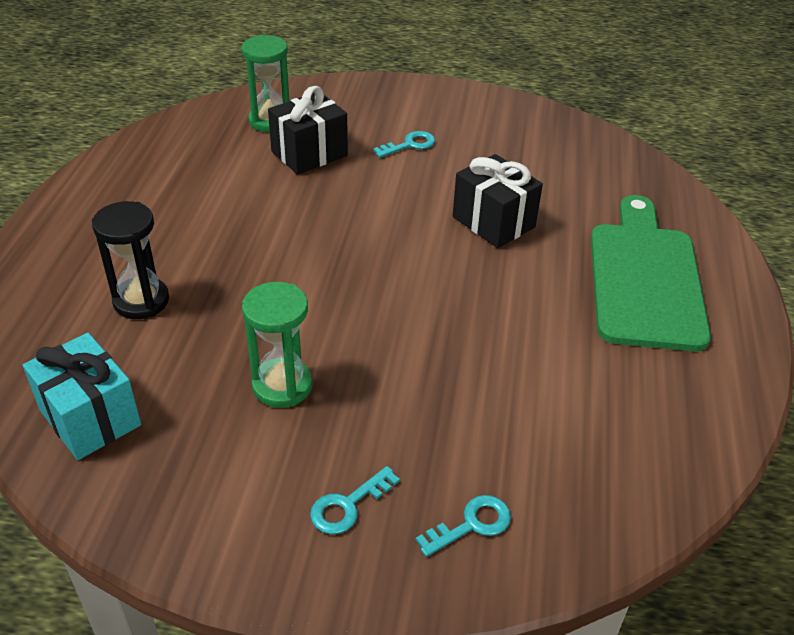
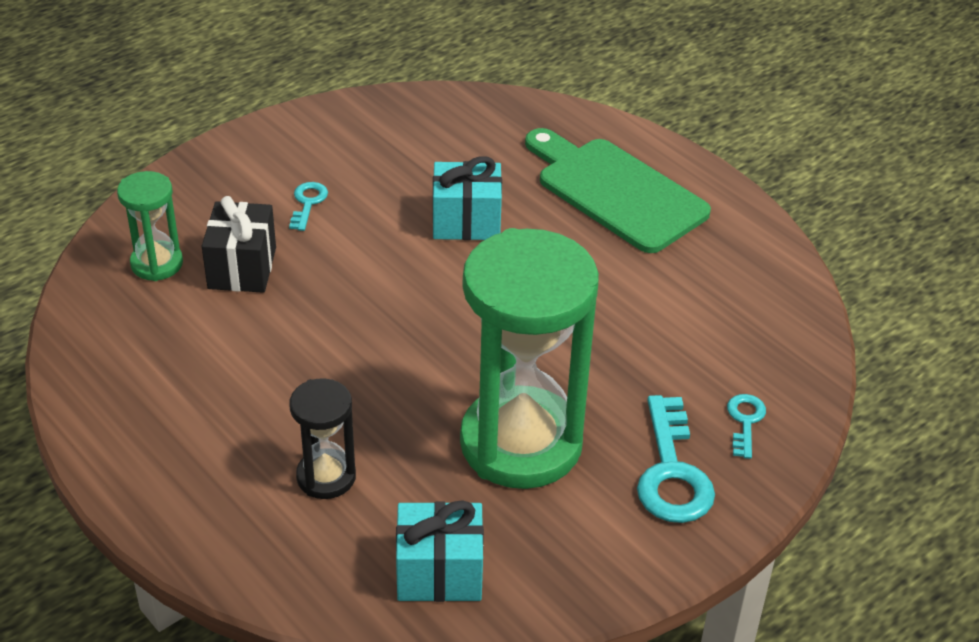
camera: 50 degrees left, 0 degrees up
green hourglass [242,282,312,408] -> green hourglass [460,228,599,489], size x2.12
turquoise key [310,466,400,534] -> turquoise key [637,395,715,523], size x1.88
black gift [453,154,543,248] -> turquoise gift [433,156,502,240]

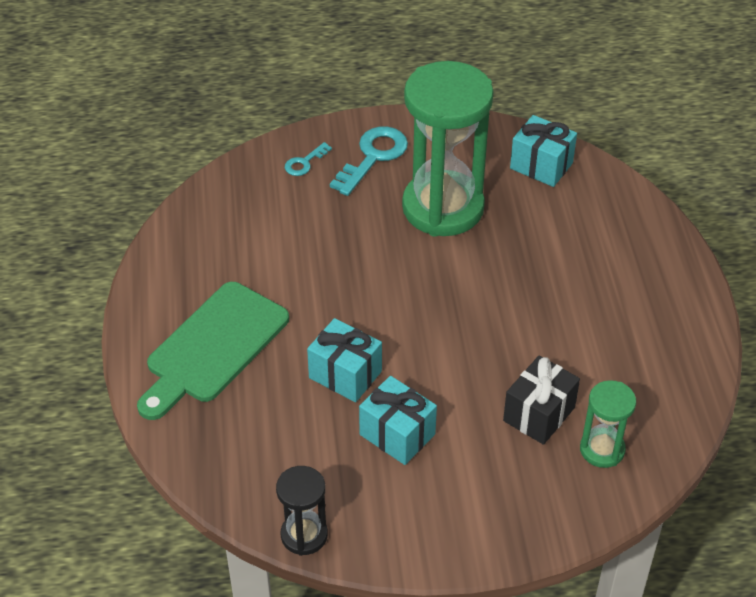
camera: 145 degrees left, 5 degrees up
turquoise key [289,182,328,231] -> none
black hourglass [289,378,356,499] -> black hourglass moved to [276,466,328,556]
green cutting board [525,128,711,253] -> green cutting board turned 45 degrees clockwise [137,282,289,420]
none -> turquoise gift [359,376,437,465]

